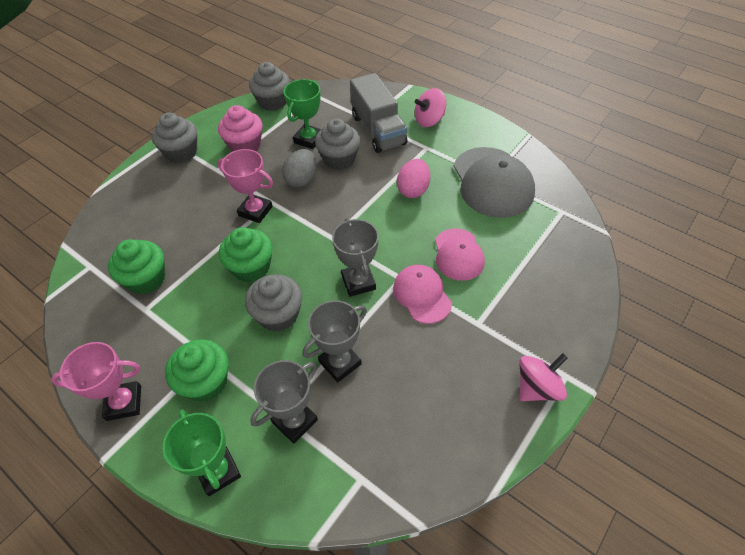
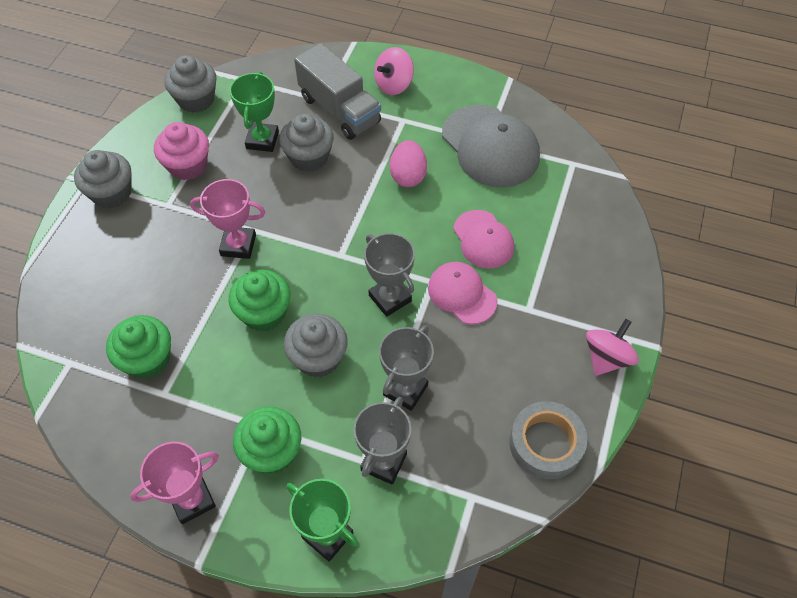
camera: 20 degrees left, 5 degrees up
grey egg [282,149,316,187] -> none
none -> grey tape [509,401,587,480]

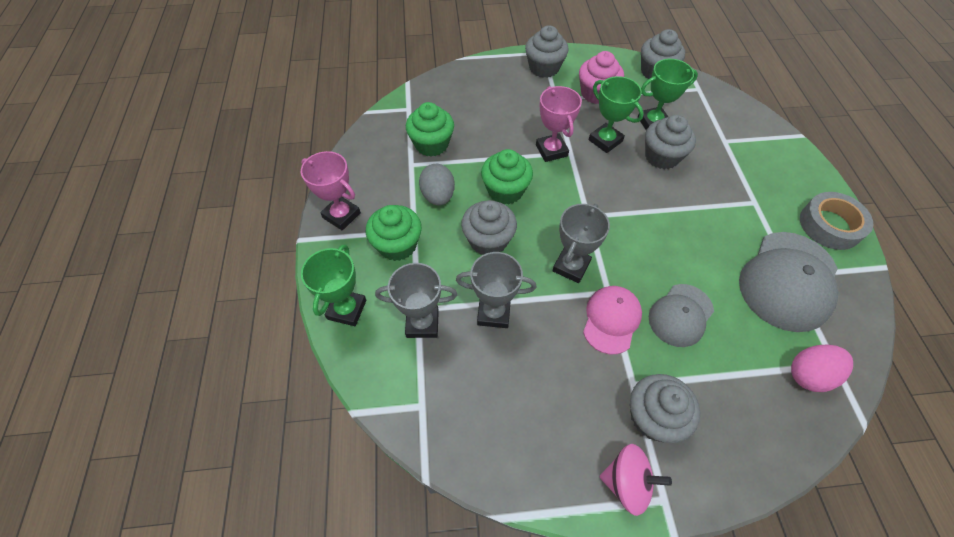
camera: 65 degrees right, 0 degrees up
grey truck [294,43,381,140] -> none
pink spinning top [374,47,414,95] -> none
pink egg [390,140,427,187] -> pink egg moved to [791,344,853,392]
pink cap [453,210,514,269] -> grey cap [649,284,714,347]
grey tape [509,401,587,480] -> grey tape moved to [800,192,873,250]
none -> grey egg [419,164,455,205]
none -> green trophy [589,76,644,153]
none -> grey cupcake [630,374,700,443]

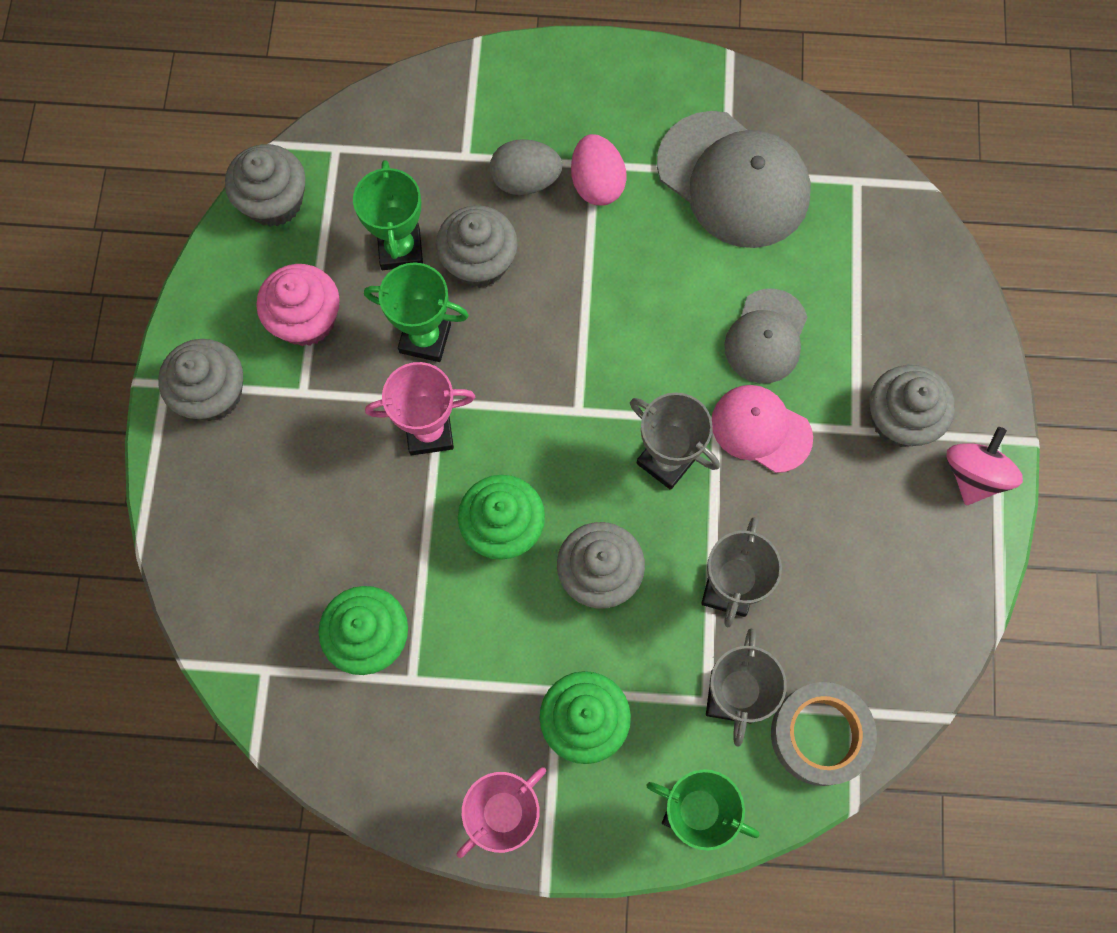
camera: 80 degrees left, 15 degrees up
grey egg [419,164,455,205] -> grey egg moved to [490,139,563,195]
green trophy [589,76,644,153] -> green trophy turned 45 degrees clockwise [364,262,469,362]
grey cap [649,284,714,347] -> grey cap turned 60 degrees clockwise [724,288,808,383]
pink egg [791,344,853,392] -> pink egg moved to [571,134,627,205]
grey tape [800,192,873,250] -> grey tape moved to [771,682,877,786]

